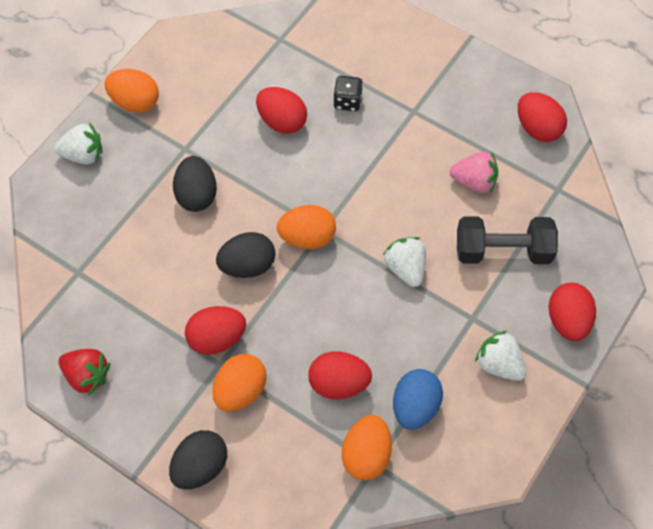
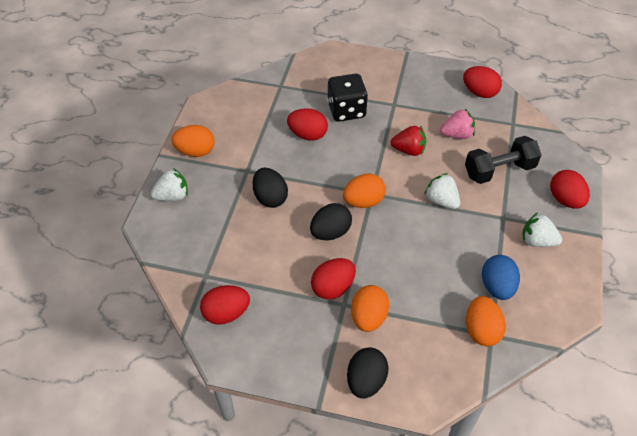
camera: 20 degrees left, 10 degrees down
red strawberry [59,349,111,395] -> red strawberry moved to [391,126,426,156]
red egg [308,352,372,399] -> red egg moved to [200,285,250,325]
black dice [333,76,363,111] -> black dice [327,74,368,122], size x1.78

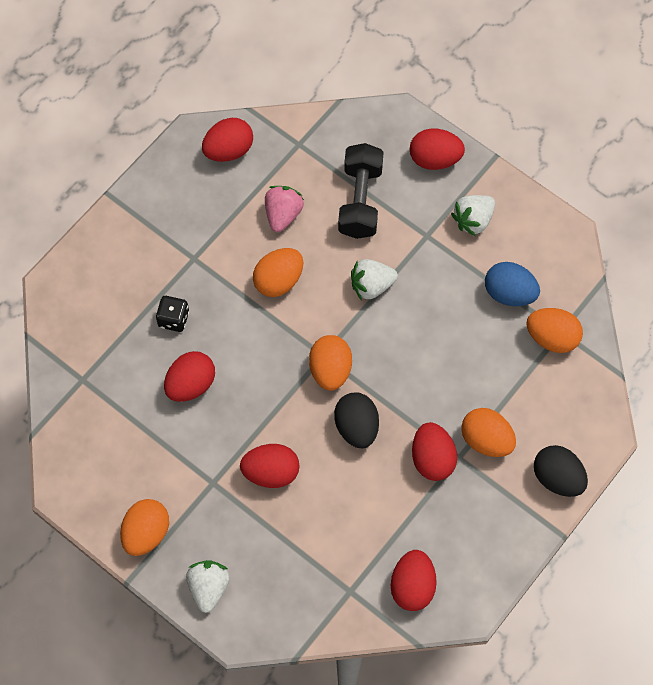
camera: 65 degrees left, 15 degrees up
black egg [252,168,288,208] -> red egg [240,444,299,488]
black dice [327,74,368,122] -> black dice [156,296,189,332], size x0.56
red strawberry [391,126,426,156] -> orange egg [253,248,303,297]

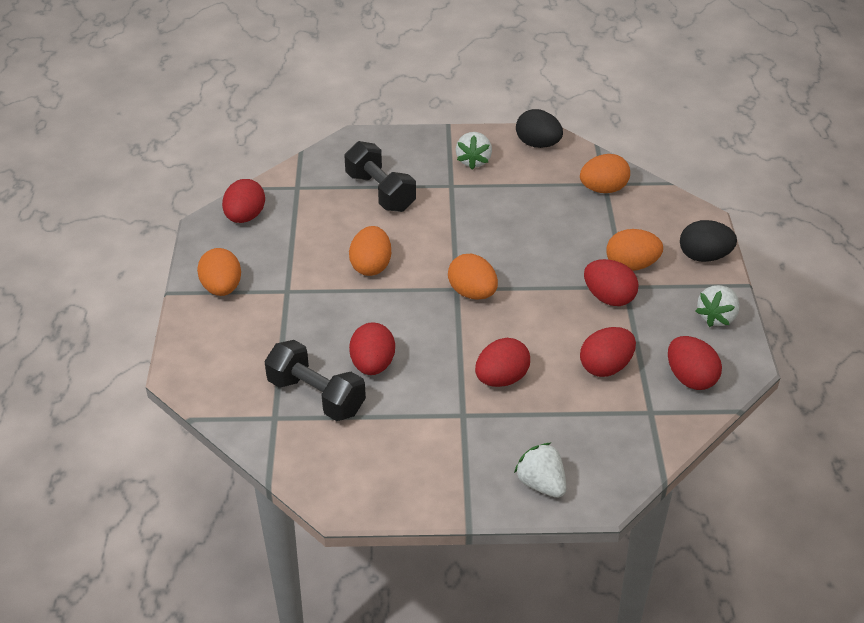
camera: 40 degrees left, 25 degrees down
orange egg [120,499,169,556] -> orange egg moved to [197,248,241,296]
black dice [156,296,189,332] -> none
pink strawberry [265,186,304,232] -> none
black egg [334,392,379,448] -> black egg moved to [516,109,563,148]
white strawberry [351,259,398,300] -> white strawberry moved to [696,285,739,327]
red egg [410,129,465,170] -> red egg moved to [580,327,636,377]
blue egg [485,262,540,306] -> none
none -> black dumbbell [264,340,366,421]

